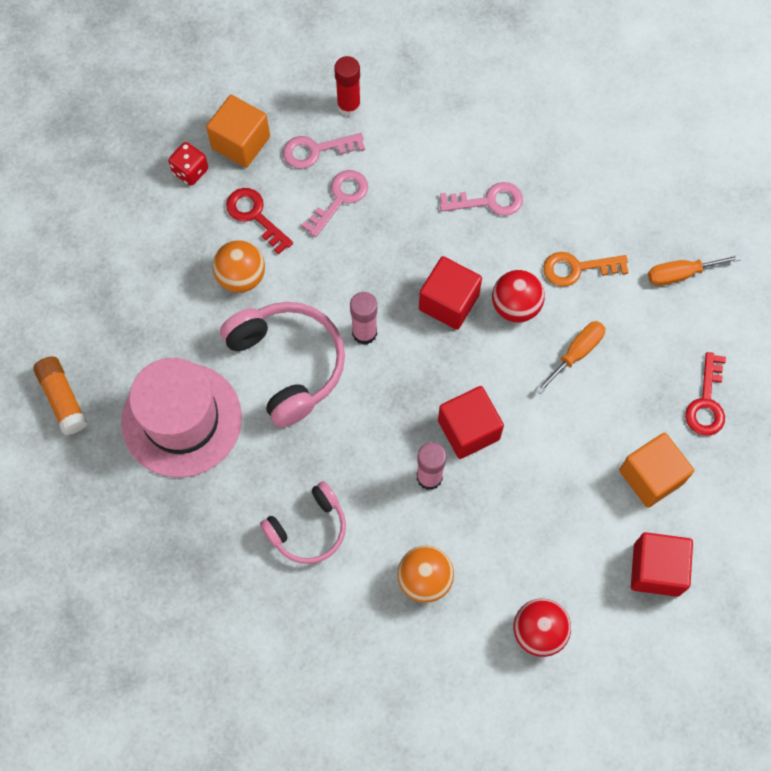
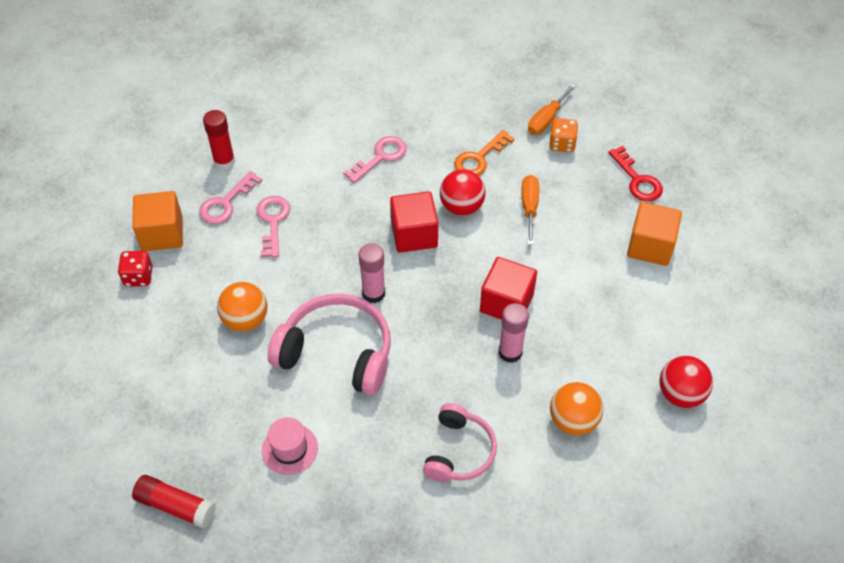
camera: 40 degrees left, 15 degrees down
orange glue stick [33,356,87,435] -> red glue stick [132,475,216,528]
pink hat [121,358,242,477] -> pink hat [262,417,318,475], size x0.47
red key [226,188,293,254] -> none
red cube [631,532,693,597] -> none
none -> orange dice [549,118,578,152]

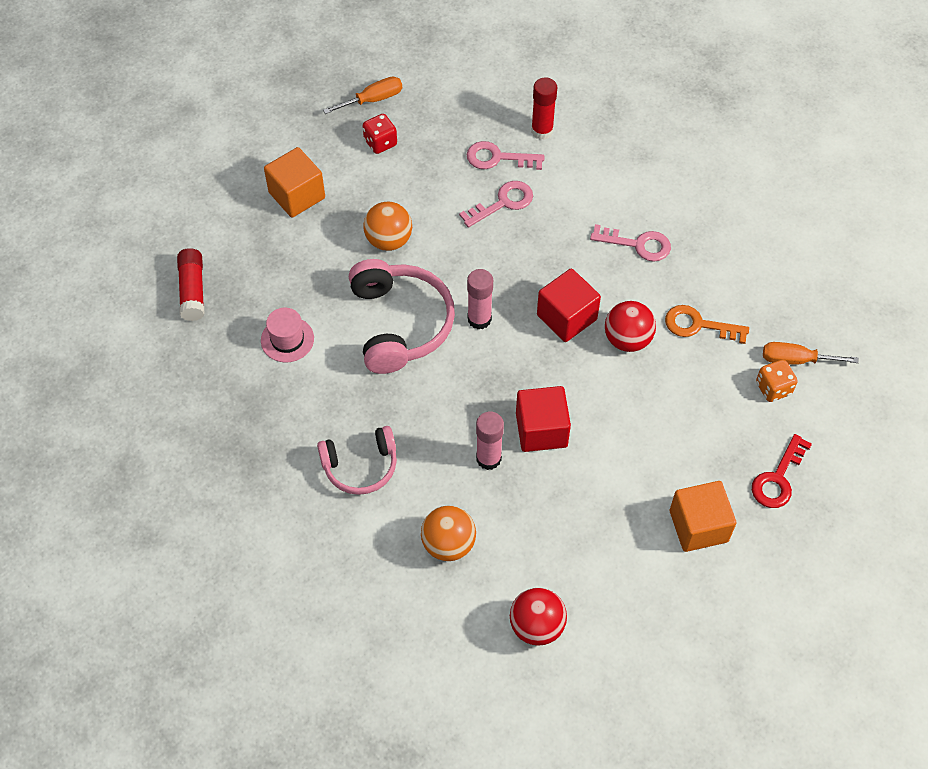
camera: 60 degrees right, 5 degrees up
orange cube [132,191,183,251] -> orange cube moved to [264,147,325,218]
orange screwdriver [522,175,539,245] -> orange screwdriver moved to [323,77,402,114]

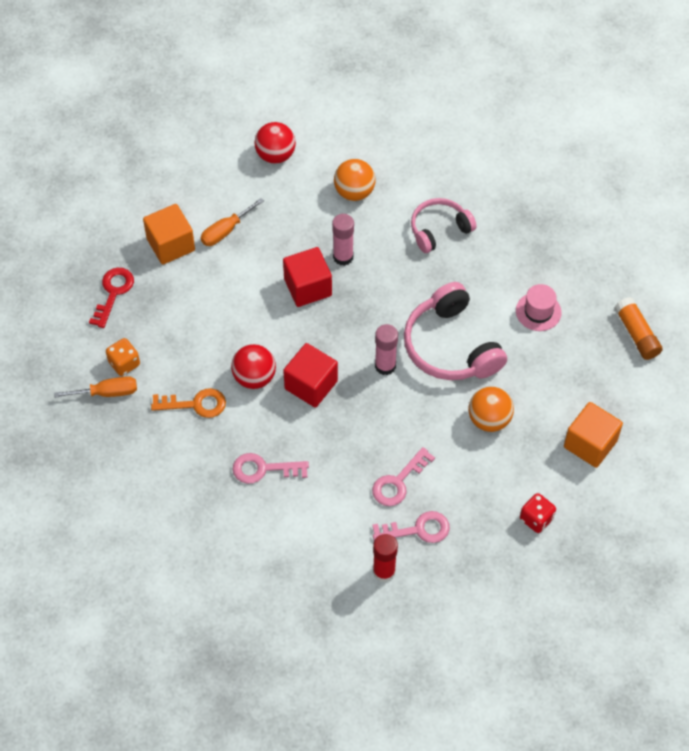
camera: 165 degrees right, 0 degrees up
red glue stick [177,248,205,321] -> orange glue stick [614,297,663,360]
orange screwdriver [323,77,402,114] -> orange screwdriver moved to [201,198,264,246]

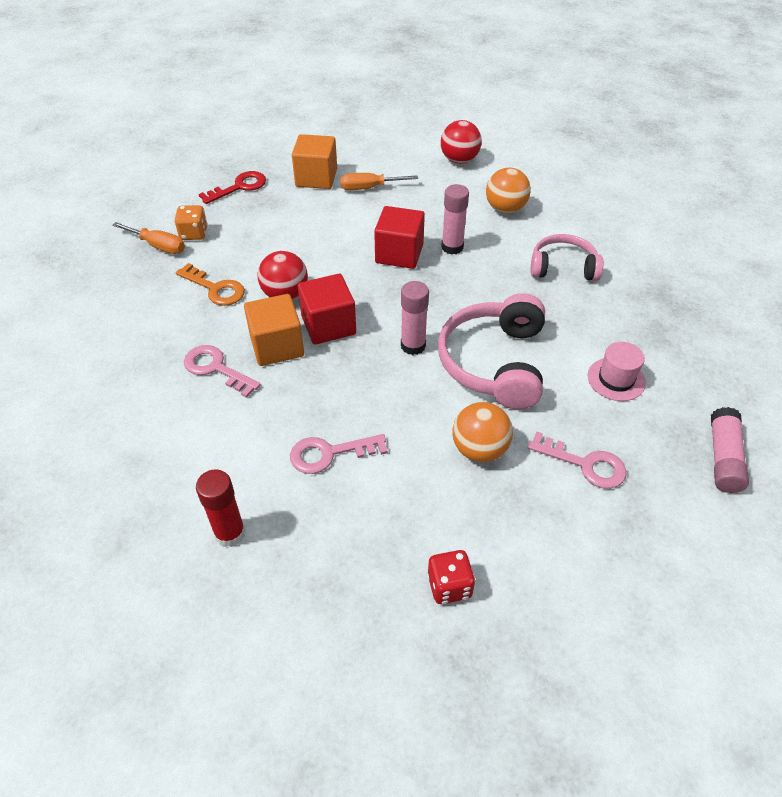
camera: 35 degrees right, 10 degrees down
pink key [372,511,450,543] -> pink key moved to [528,431,626,489]
orange cube [564,402,623,468] -> orange cube moved to [244,294,304,366]
orange glue stick [614,297,663,360] -> pink glue stick [711,407,749,493]

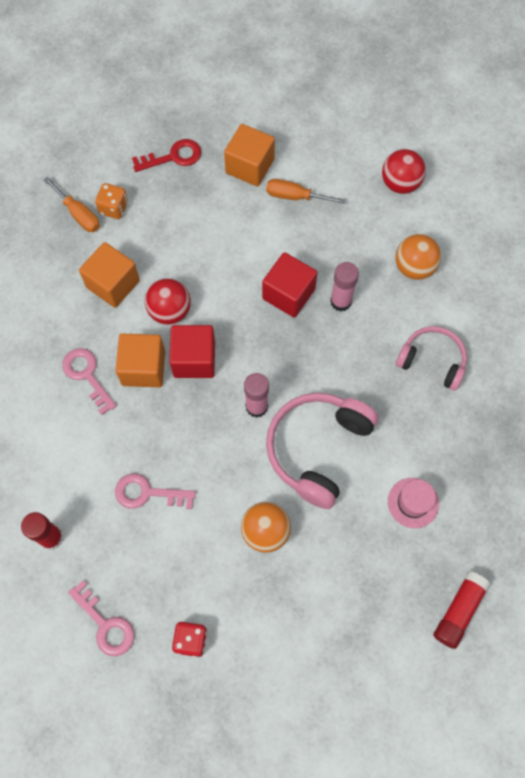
camera: 20 degrees right, 20 degrees up
orange key [176,263,245,306] -> orange cube [79,242,140,308]
pink key [528,431,626,489] -> pink key moved to [68,580,134,656]
pink glue stick [711,407,749,493] -> red glue stick [434,571,490,649]

